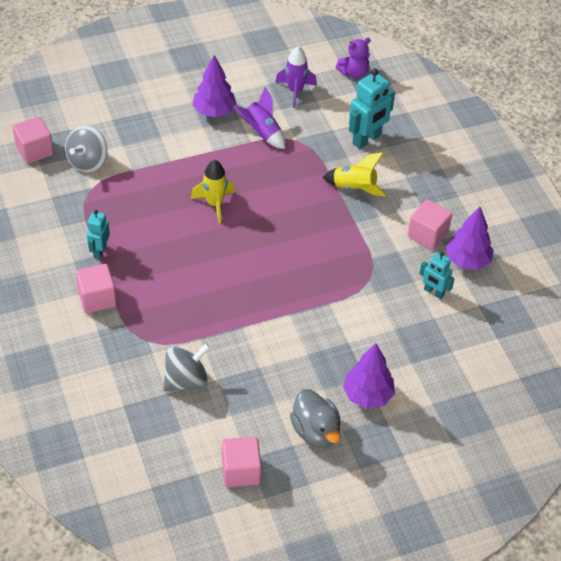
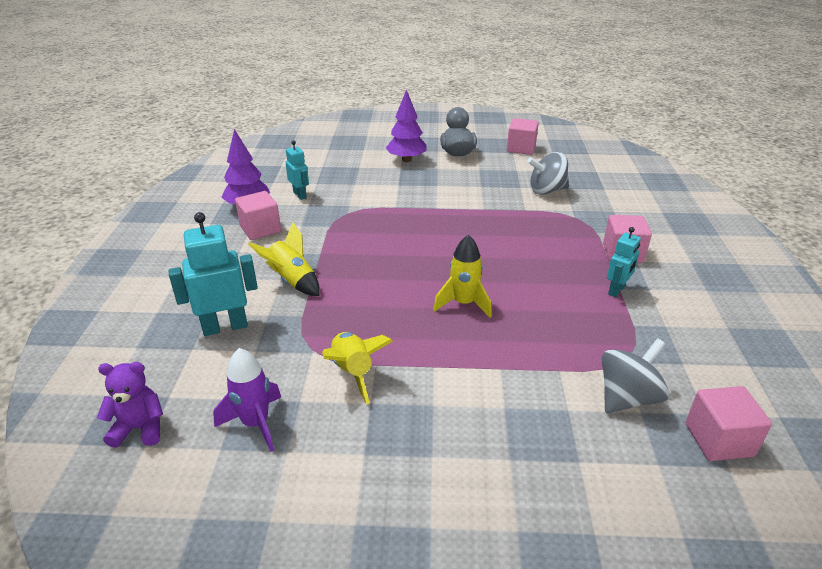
camera: 155 degrees left, 15 degrees down
purple tree [193,55,237,117] -> none
purple rocket [233,87,285,149] -> yellow rocket [322,332,393,404]

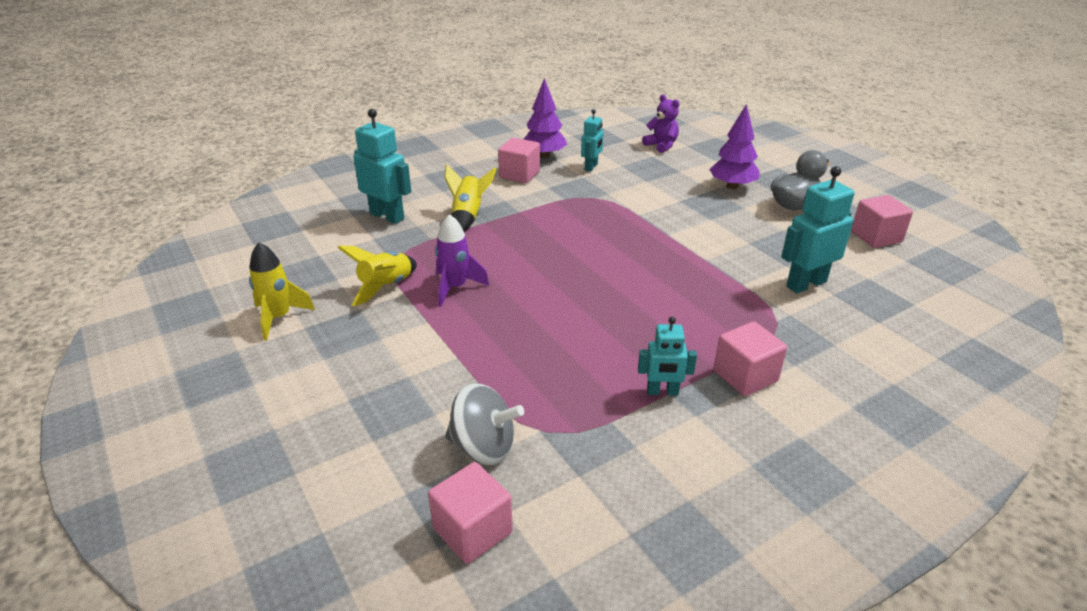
camera: 55 degrees right, 0 degrees up
purple teddy bear [97,362,163,448] -> purple teddy bear moved to [642,95,680,153]
purple rocket [213,348,281,452] -> purple rocket moved to [435,214,489,307]
yellow rocket [433,235,492,317] -> yellow rocket moved to [249,242,315,341]
grey spinning top [527,152,569,195] -> turquoise robot [781,166,855,293]

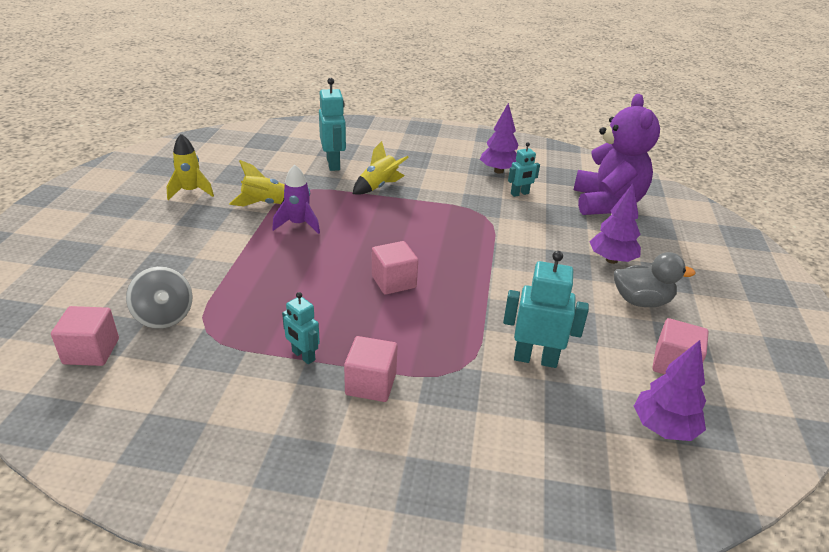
camera: 40 degrees right, 0 degrees up
pink cube [498,138,540,183] -> pink cube moved to [372,241,418,295]
purple teddy bear [642,95,680,153] -> purple teddy bear [574,94,660,215], size x2.20
none -> purple tree [634,340,706,441]

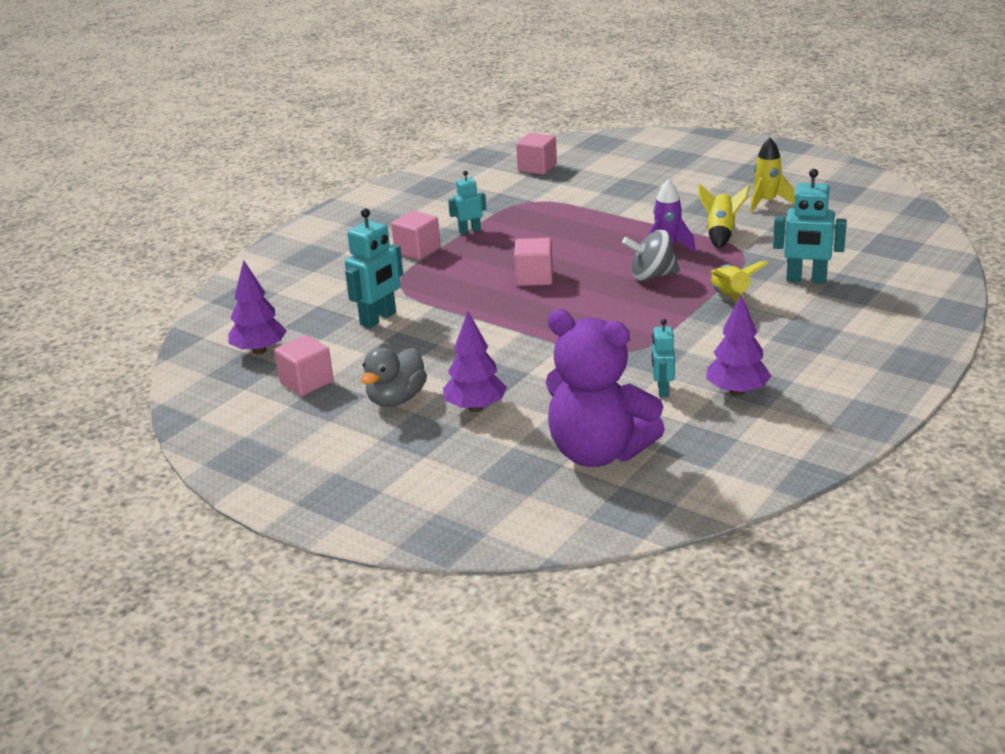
camera: 120 degrees right, 5 degrees down
grey spinning top [126,266,193,329] -> grey spinning top moved to [622,230,680,281]

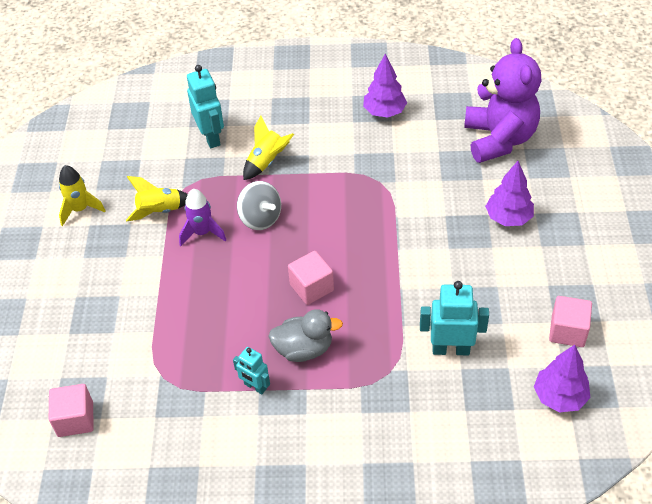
camera: 125 degrees left, 20 degrees up
grey duck [361,347,427,407] -> grey duck moved to [268,309,343,362]
pink cube [391,211,441,260] -> none
turquoise robot [652,319,675,397] -> none

